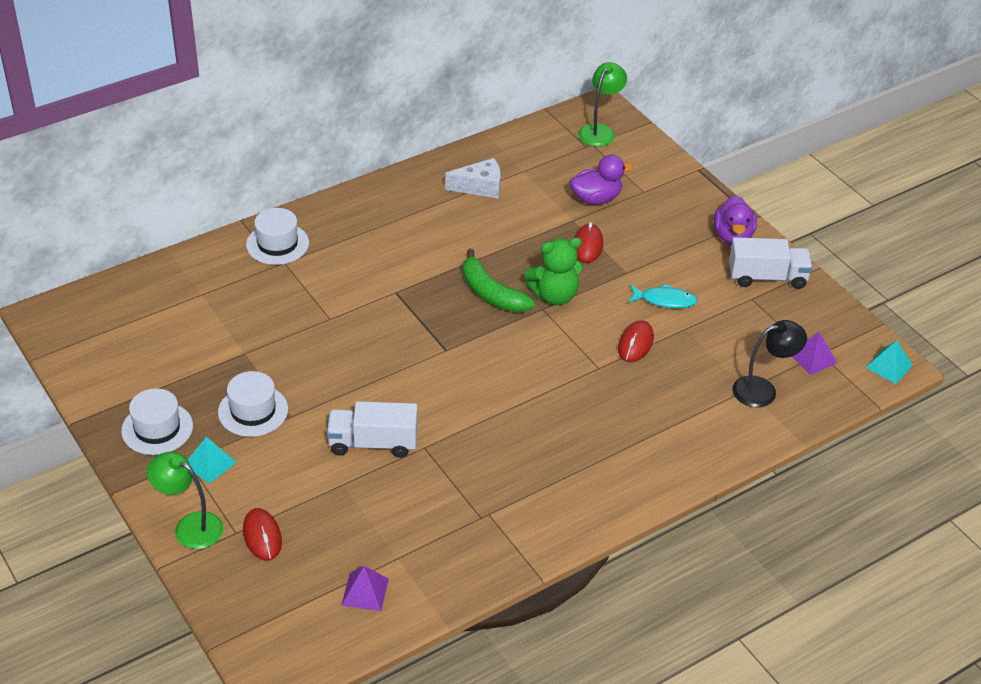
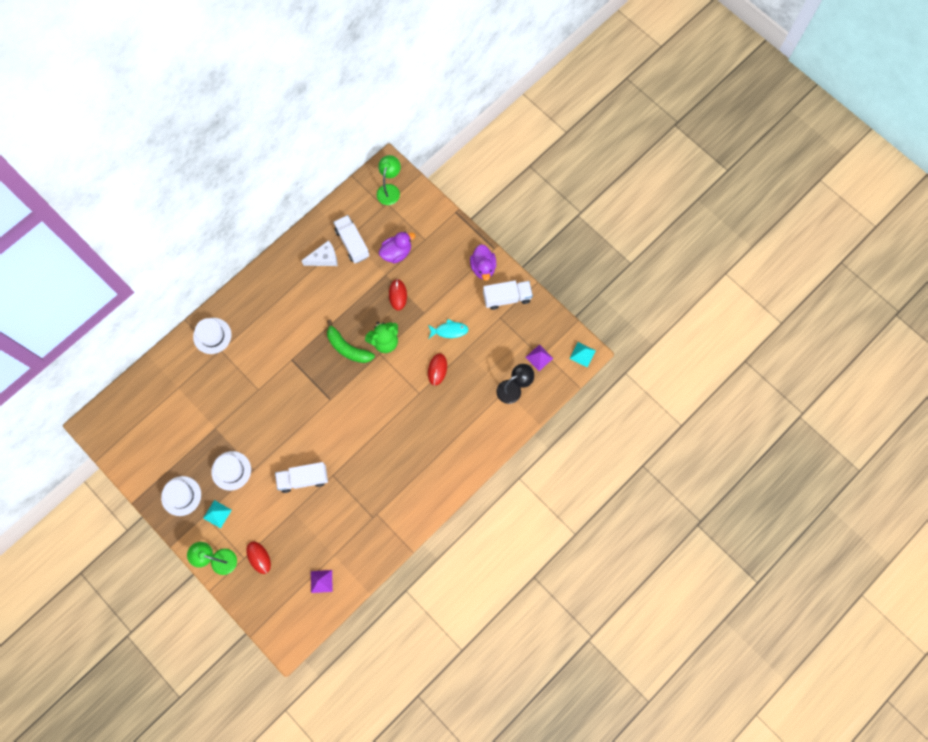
camera: 10 degrees left, 30 degrees up
none -> white truck [333,215,369,263]

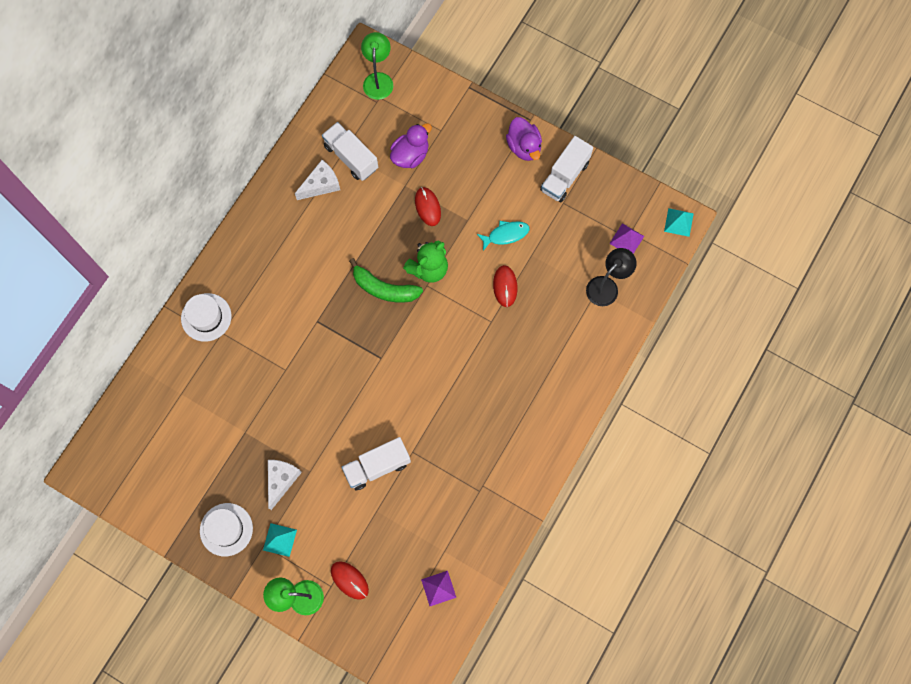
camera: 15 degrees left, 0 degrees up
white hat [211,451,251,491] -> white cheese [268,460,302,510]
white truck [483,280,533,310] -> white truck turned 150 degrees clockwise [540,136,593,202]

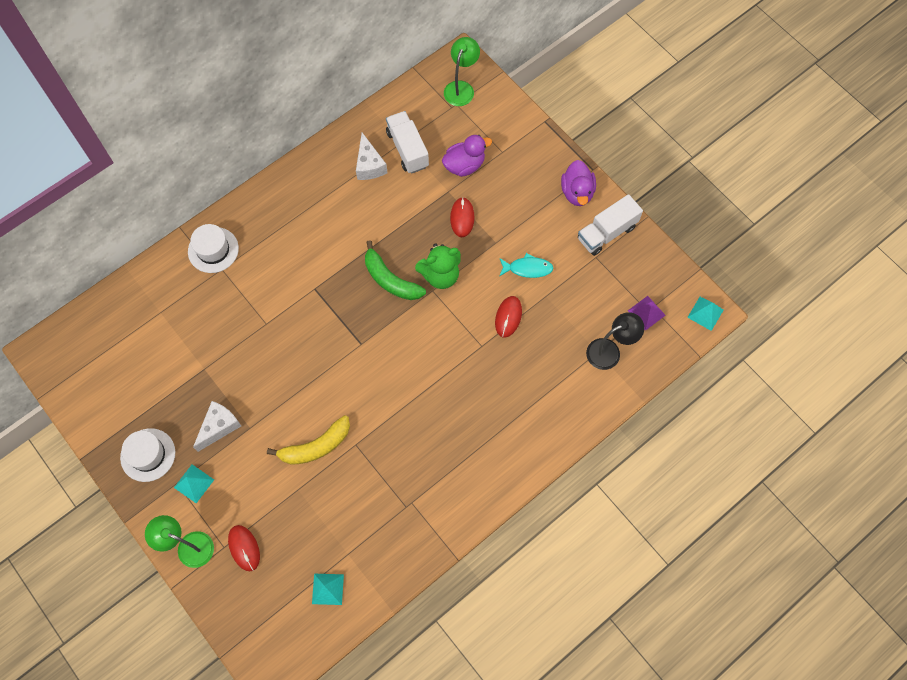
camera: 20 degrees right, 5 degrees down
white cheese [295,160,340,200] -> white cheese turned 90 degrees clockwise [356,133,388,180]
white truck [341,437,411,490] -> yellow banana [267,415,350,465]
purple pyramid [421,571,456,606] -> turquoise pyramid [312,574,344,605]

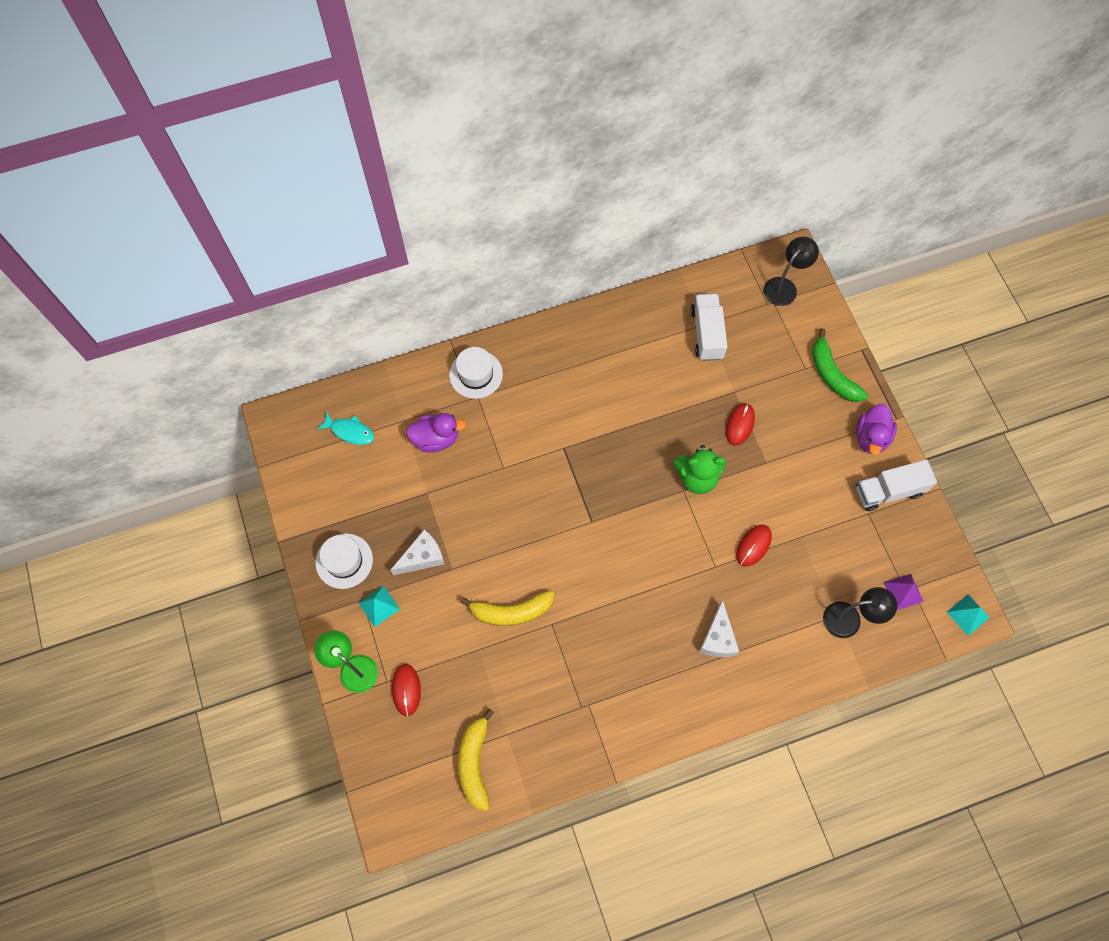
camera: 20 degrees right, 0 degrees up
turquoise pyramid [312,574,344,605] -> yellow banana [458,709,494,811]
white cheese [356,133,388,180] -> white cheese moved to [699,600,739,657]
green banana [365,240,426,300] -> green banana moved to [812,328,868,402]
purple duck [442,135,492,177] -> purple duck moved to [406,413,466,453]
green lamp [444,37,480,106] -> black lamp [764,237,819,306]
turquoise fish [500,253,553,278] -> turquoise fish moved to [317,412,374,445]

